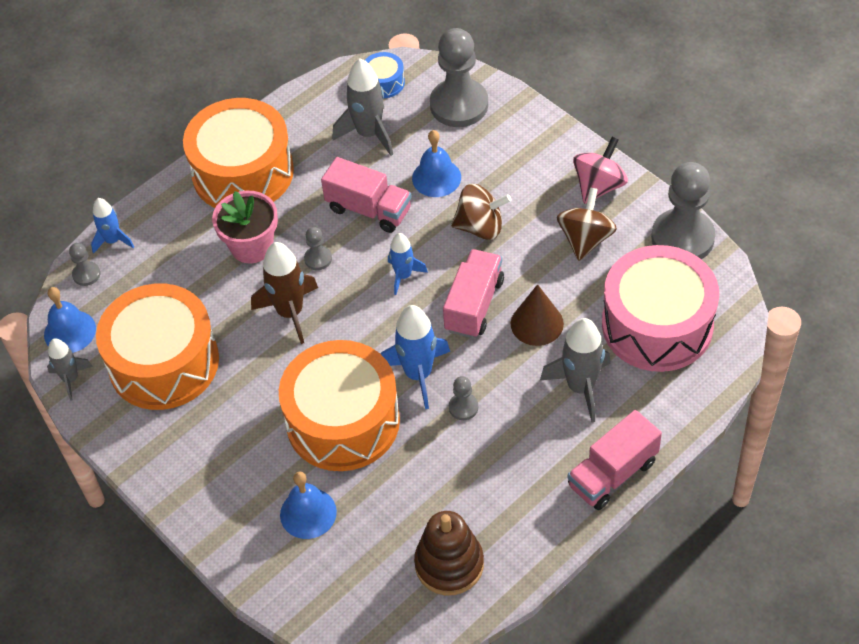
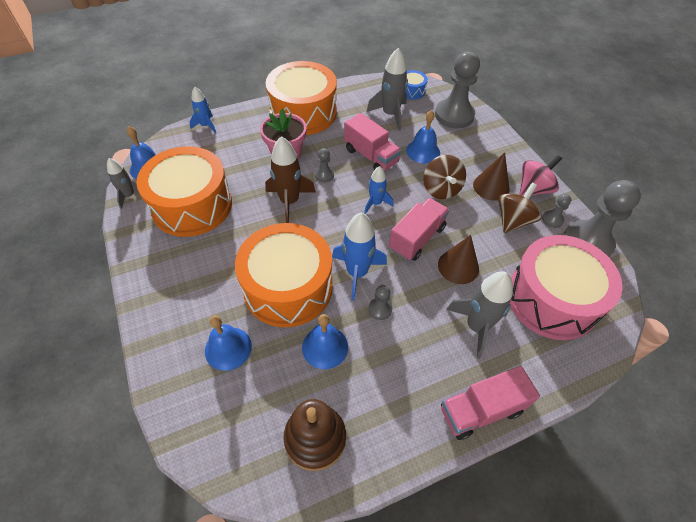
camera: 15 degrees right, 0 degrees up
grey pawn [69,243,100,286] -> grey pawn moved to [542,194,571,228]
brown spinning top [451,184,512,240] -> brown spinning top turned 60 degrees clockwise [423,155,466,199]
none -> blue bell [302,314,348,369]
none -> brown cone [473,152,510,201]

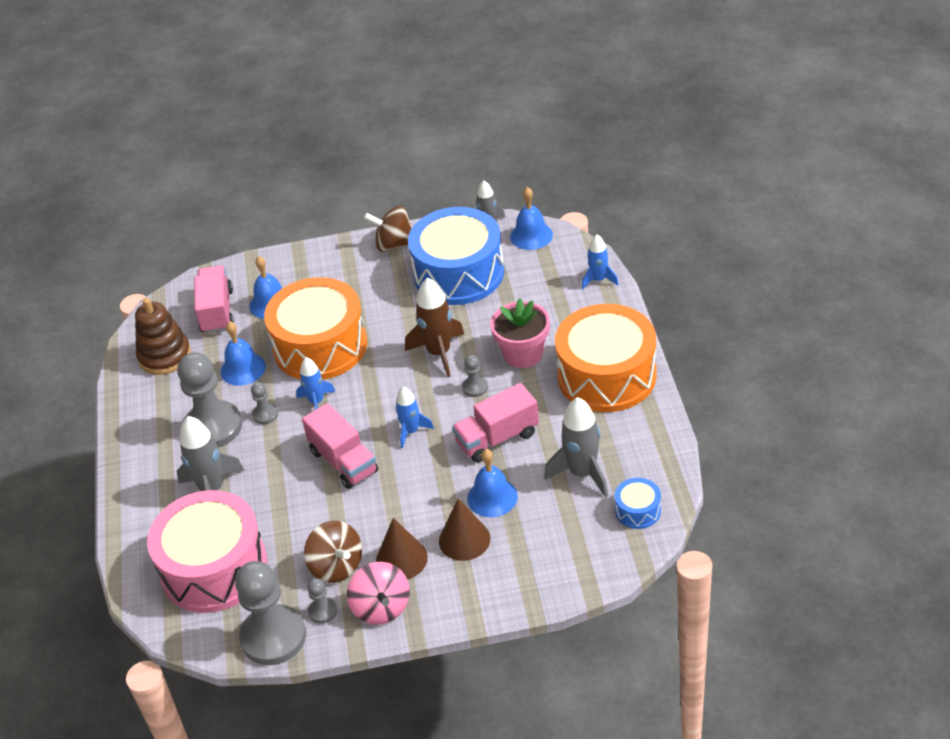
camera: 110 degrees right, 10 degrees down
orange drum [136,146,232,237] -> blue drum [408,207,504,305]
blue rocket [332,213,387,301] -> blue rocket [296,357,335,409], size x0.61
brown spinning top [423,155,466,199] -> brown spinning top moved to [364,206,412,252]
grey pawn [435,51,480,128] -> grey pawn moved to [177,352,242,447]
brown cone [438,235,479,284] -> brown cone moved to [439,498,490,561]
pink truck [441,366,540,440] -> pink truck moved to [194,265,234,334]

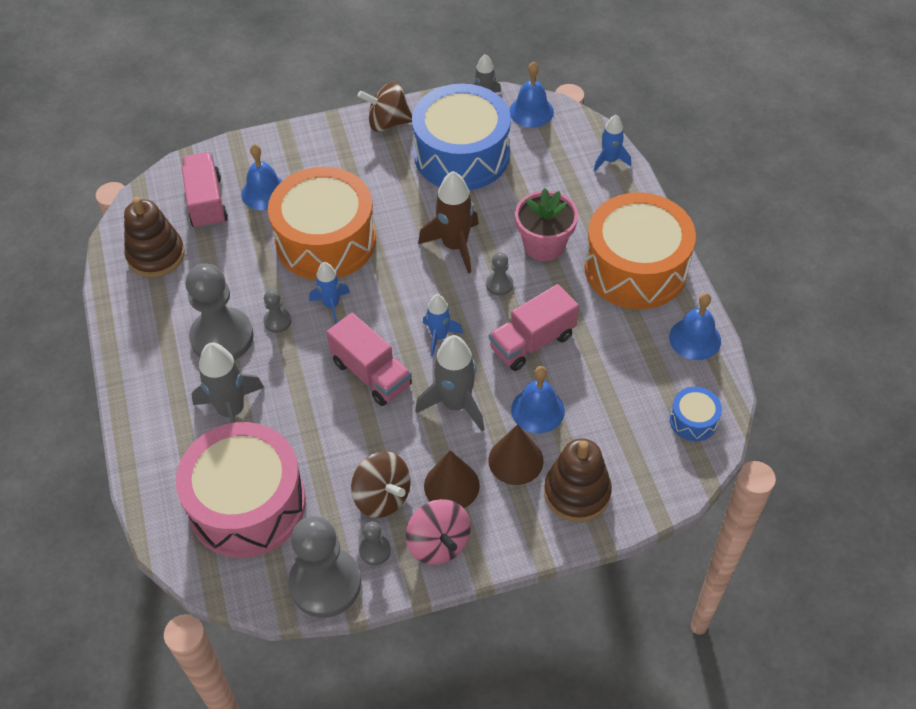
camera: 10 degrees left, 10 degrees up
blue bell [220,321,266,386] -> blue bell moved to [669,293,721,360]
grey rocket [544,397,608,497] -> grey rocket moved to [415,335,484,431]
none -> brown stacking toy [544,438,612,522]

